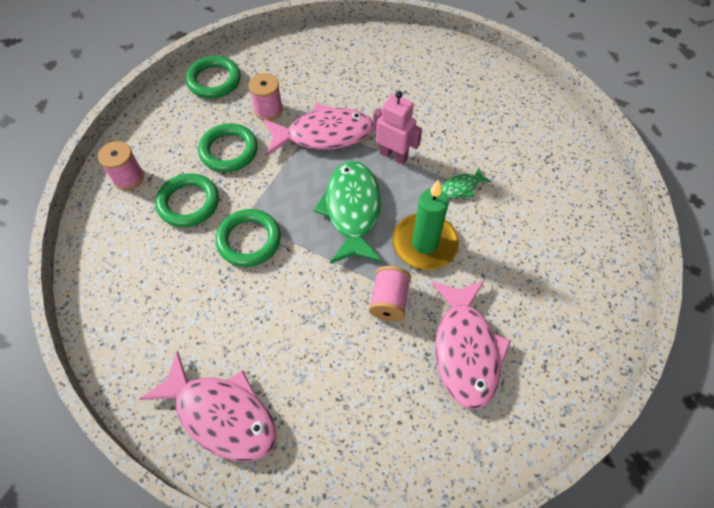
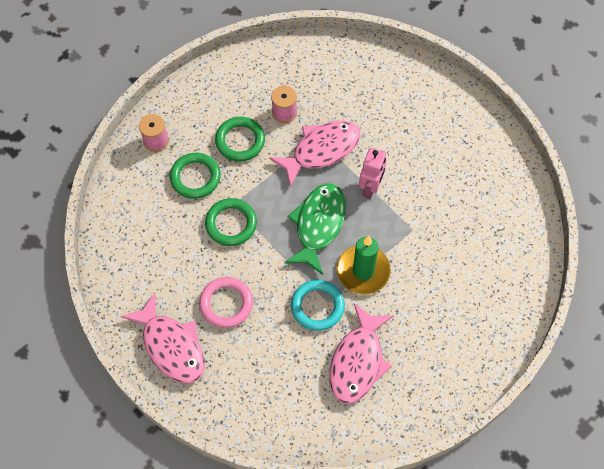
camera: 20 degrees right, 5 degrees up
green ring [186,56,241,98] -> none
pink fish [264,103,373,156] -> pink fish turned 45 degrees counterclockwise [269,120,360,188]
pink spool [369,266,411,321] -> turquoise ring [291,280,345,331]
pink robot [373,91,422,165] -> pink robot turned 60 degrees clockwise [359,148,387,199]
green fish [441,167,491,198] -> none
none -> pink ring [199,277,253,328]

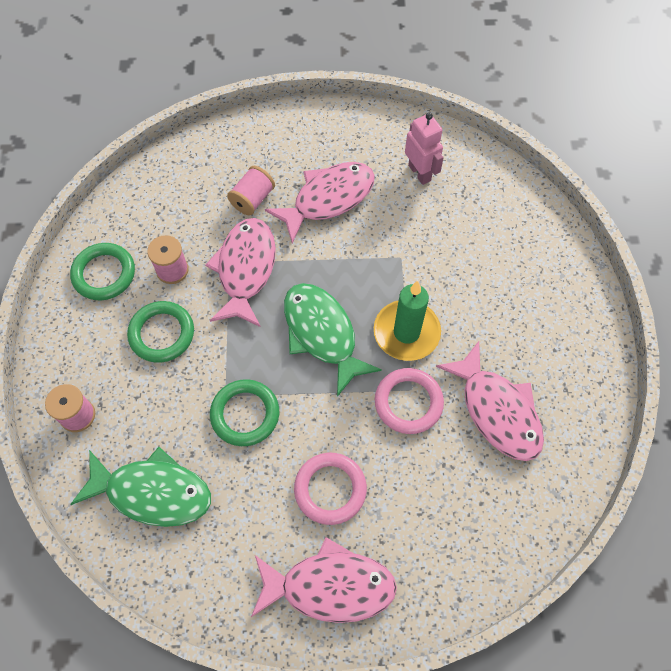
camera: 50 degrees left, 0 degrees up
green ring [170,153,221,199] -> green ring moved to [70,243,135,300]
turquoise ring [291,280,345,331] -> pink ring [375,368,444,434]
pink robot [359,148,387,199] -> pink robot moved to [405,112,444,185]
none -> green fish [71,447,211,527]
none -> pink spool [227,166,275,215]
none -> pink fish [265,162,375,243]

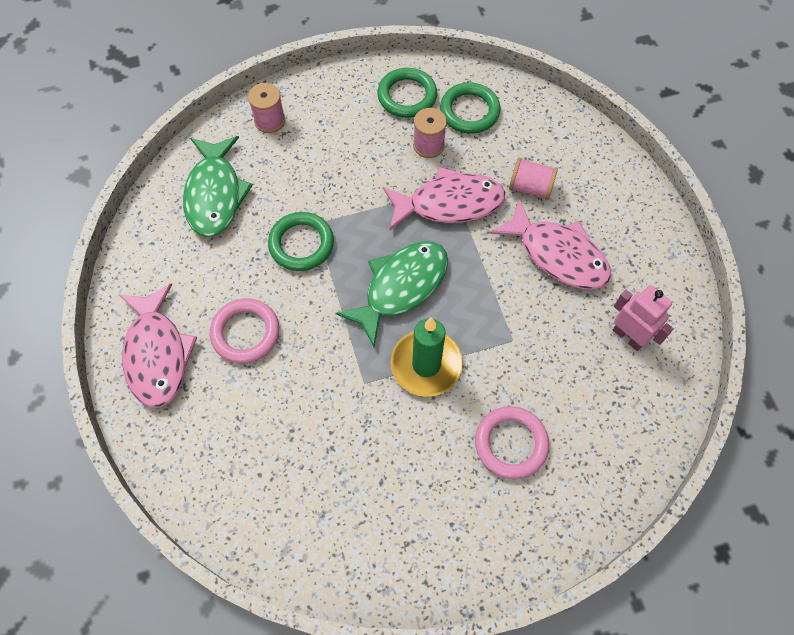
camera: 75 degrees right, 0 degrees up
green ring [127,301,194,363] -> green ring moved to [440,83,501,134]
pink ring [375,368,444,434] -> pink ring moved to [475,406,549,479]
pink robot [405,112,444,185] -> pink robot turned 90 degrees counterclockwise [613,285,674,351]
pink fish [436,341,544,461] -> none

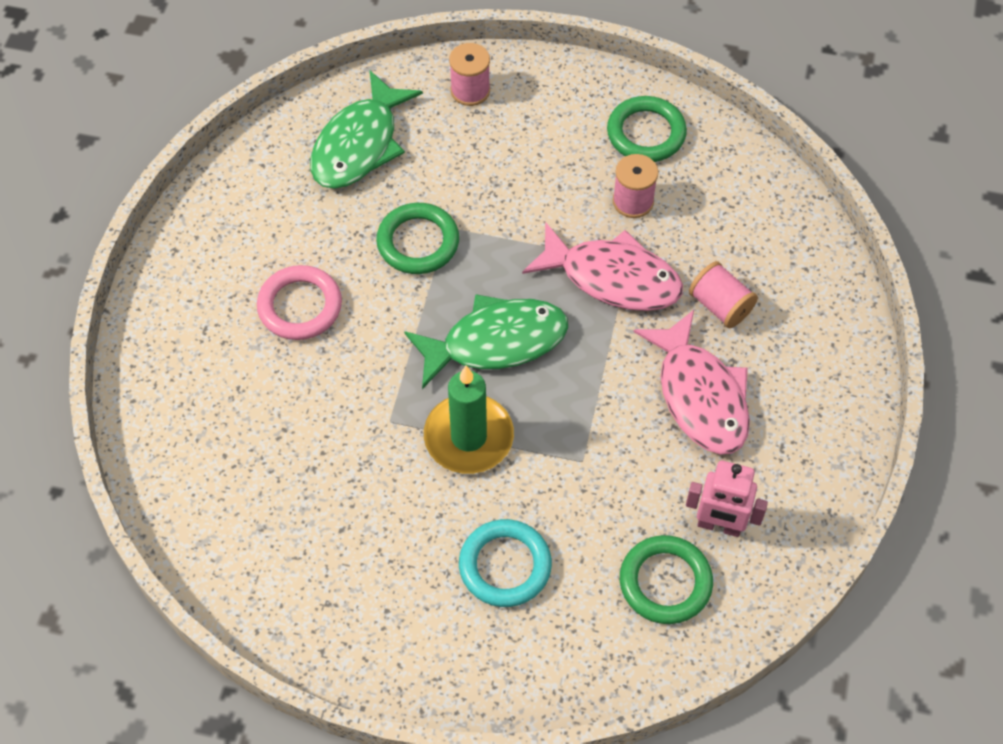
camera: 30 degrees right, 5 degrees down
pink fish [119,283,197,408] -> none
green ring [440,83,501,134] -> green ring moved to [620,535,713,624]
pink ring [475,406,549,479] -> turquoise ring [459,519,552,607]
pink robot [613,285,674,351] -> pink robot turned 120 degrees clockwise [686,461,768,537]

